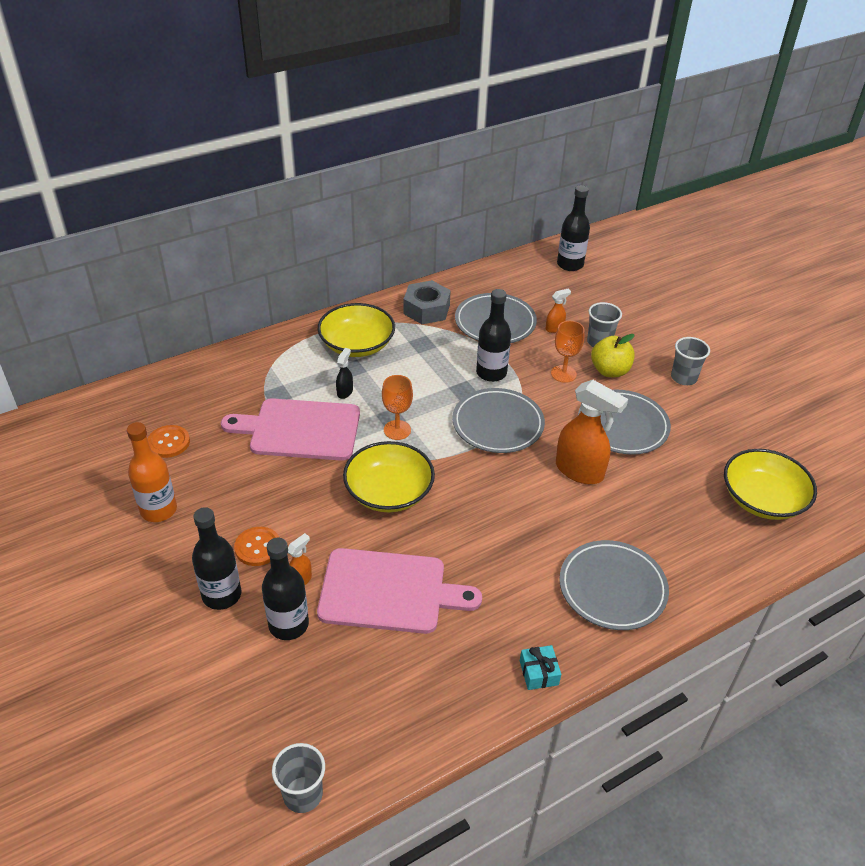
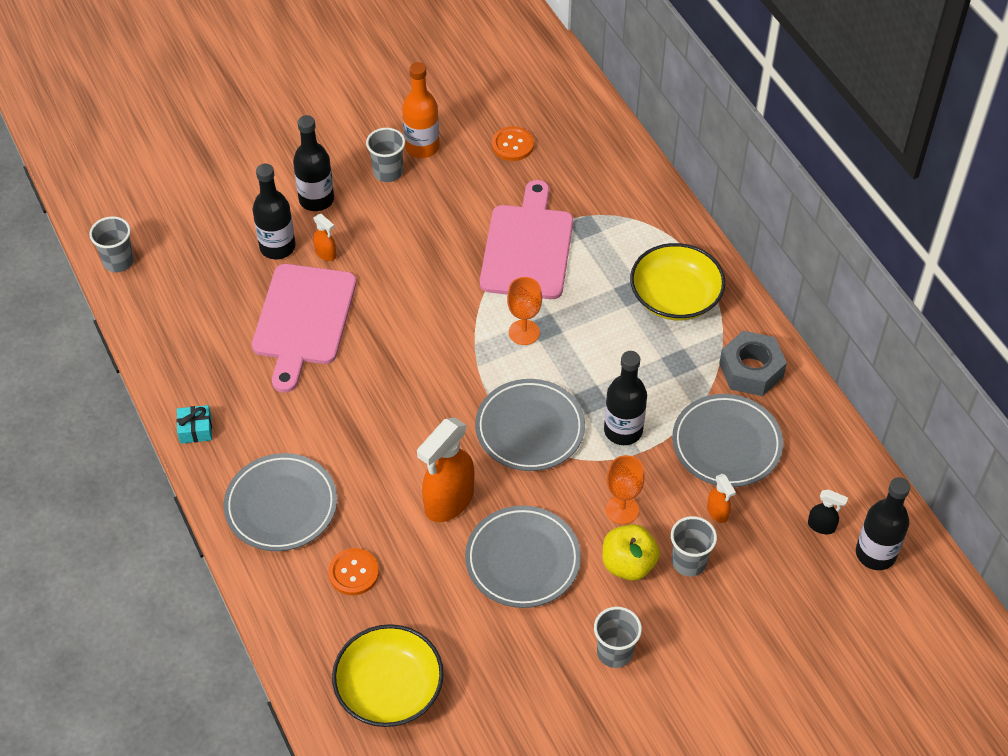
camera: 95 degrees right, 10 degrees up
orange button [234,527,280,566] -> orange button moved to [328,548,379,595]
black spray bottle [336,348,353,399] -> black spray bottle moved to [808,489,848,534]
yellow bowl [343,441,435,512] -> none
none -> grey cup [366,128,405,182]

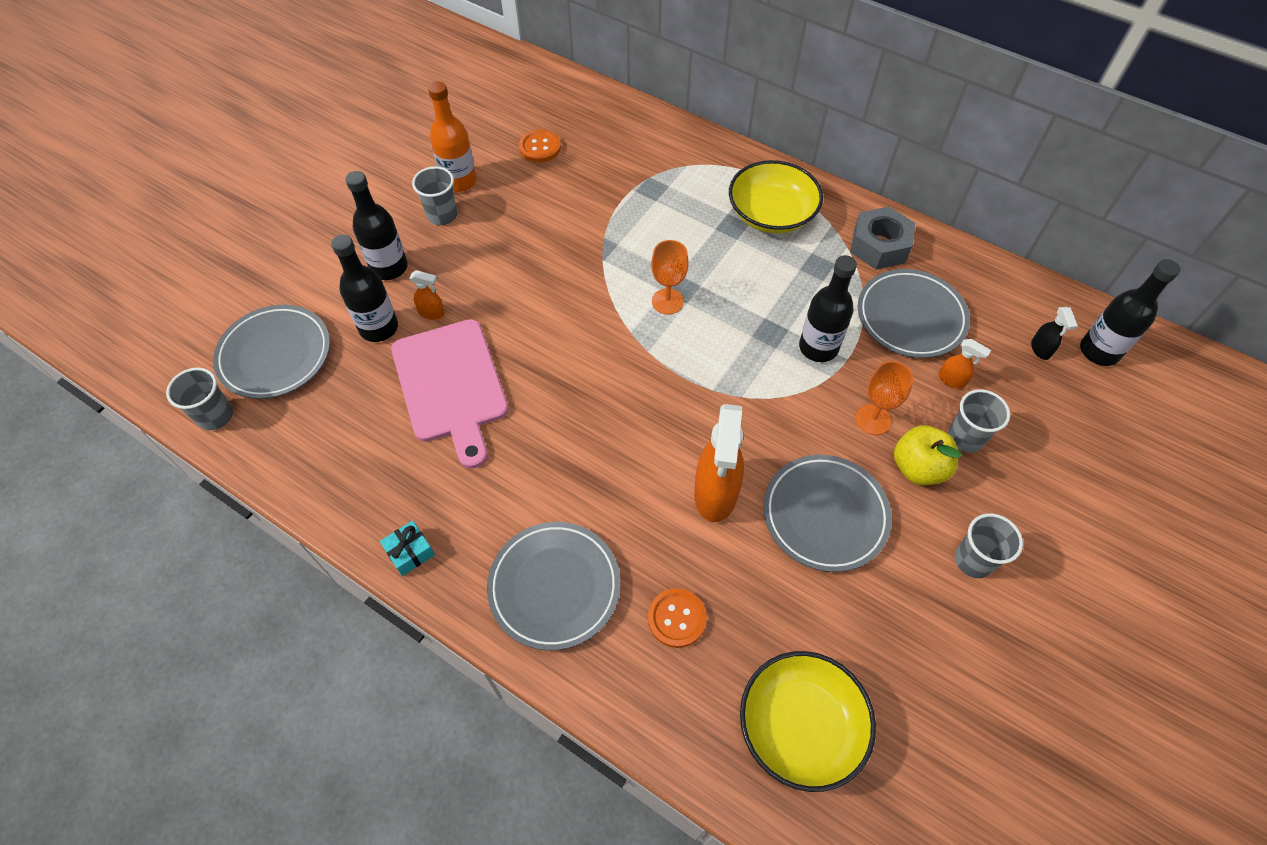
camera: 30 degrees left, 5 degrees up
grey plate [475,379,585,471] -> grey plate moved to [213,305,330,399]
pink cutting board [480,180,573,299] -> none
black spray bottle [808,489,848,534] -> black spray bottle turned 90 degrees clockwise [1031,307,1078,360]

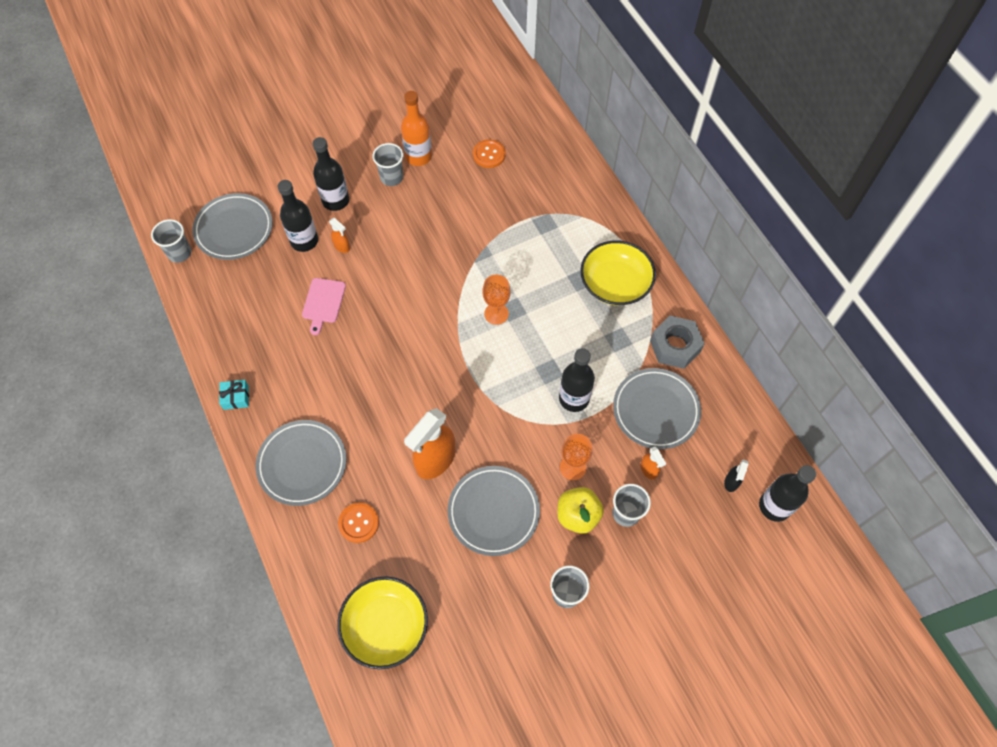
camera: 30 degrees right, 5 degrees up
pink cutting board [391,319,509,469] -> pink cutting board [302,278,346,335], size x0.52

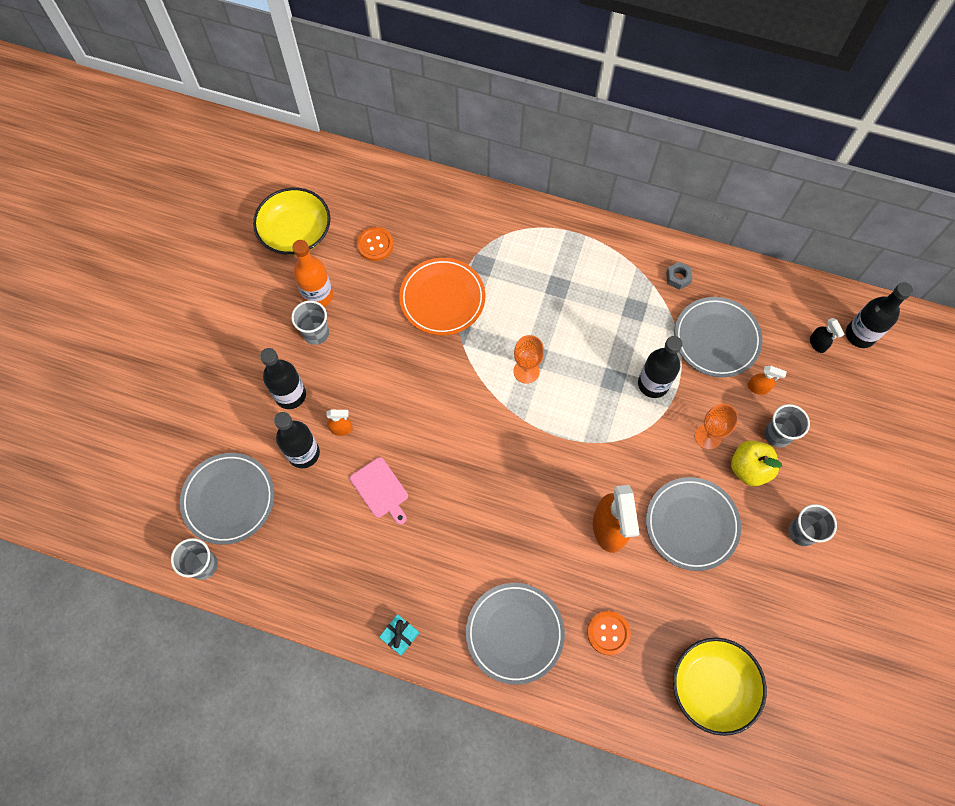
camera: 45 degrees left, 5 degrees up
yellow bowl [580,240,656,306] -> yellow bowl moved to [253,188,331,255]
grey nut [650,316,705,369] -> grey nut [666,262,692,290], size x0.51
none -> orange plate [399,258,485,335]

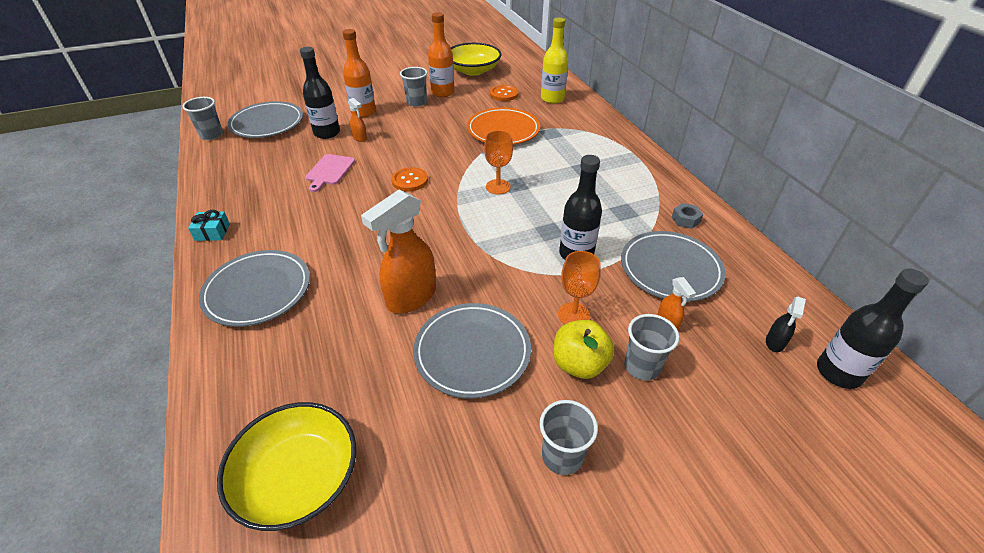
camera: 50 degrees right, 25 degrees down
black bottle [260,348,306,409] -> orange bottle [342,29,376,118]
orange button [587,611,631,655] -> orange button moved to [391,167,428,191]
none -> yellow bottle [541,17,568,104]

